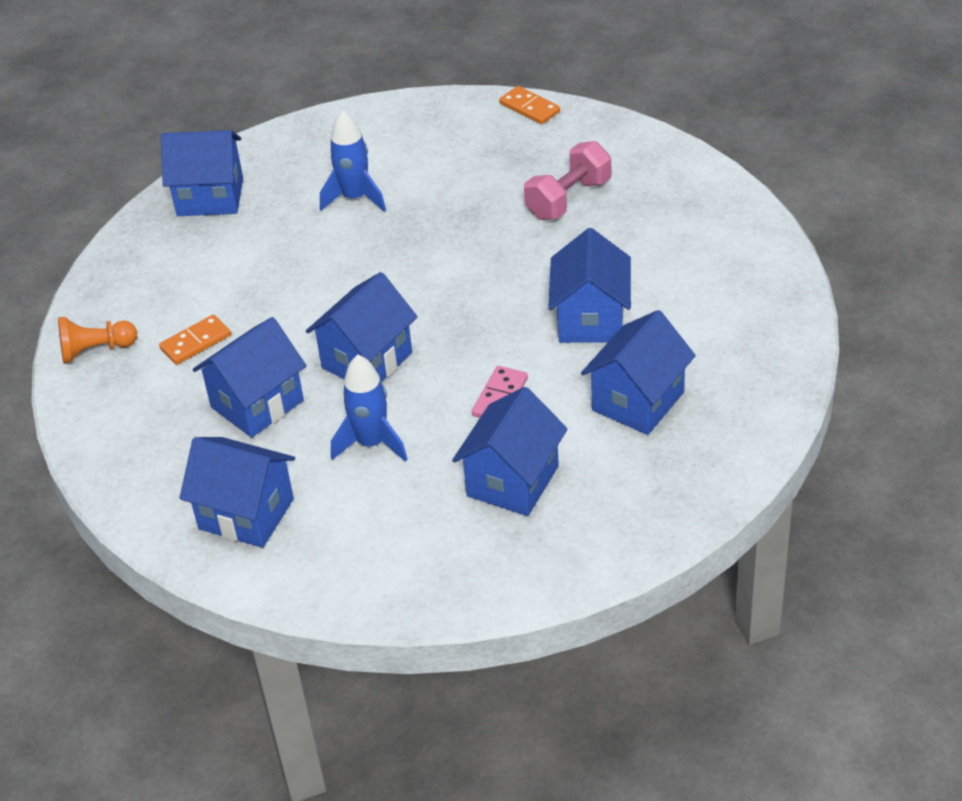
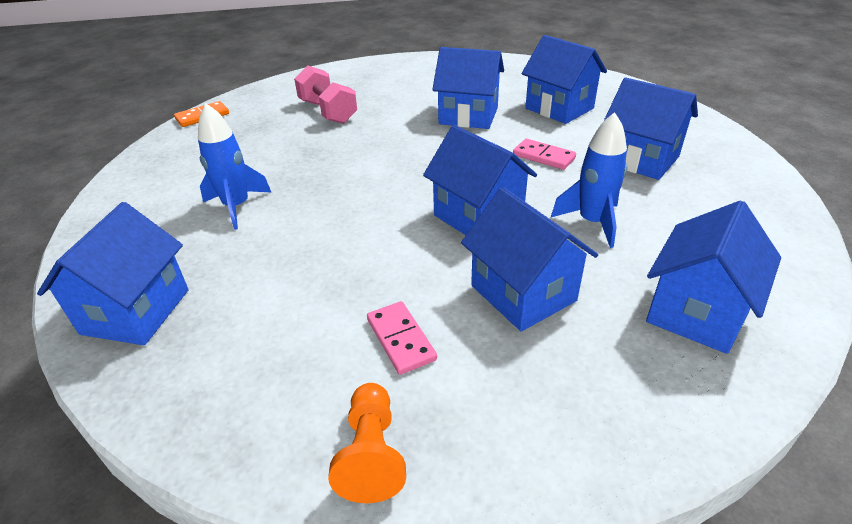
camera: 80 degrees left, 5 degrees down
orange domino [159,315,231,365] -> pink domino [367,301,437,375]

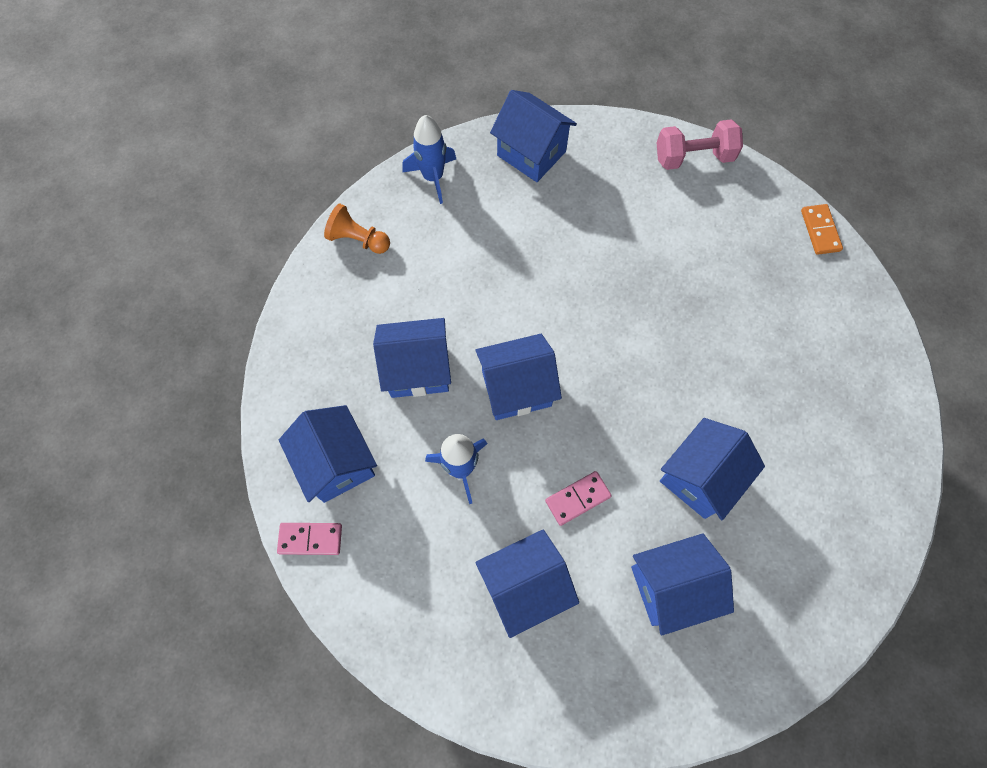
camera: 115 degrees right, 30 degrees up
blue rocket [198,103,271,230] -> blue rocket moved to [402,115,456,204]
pink dumbbell [294,65,357,124] -> pink dumbbell moved to [657,119,743,170]
pink domino [367,301,437,375] -> pink domino moved to [277,523,342,555]

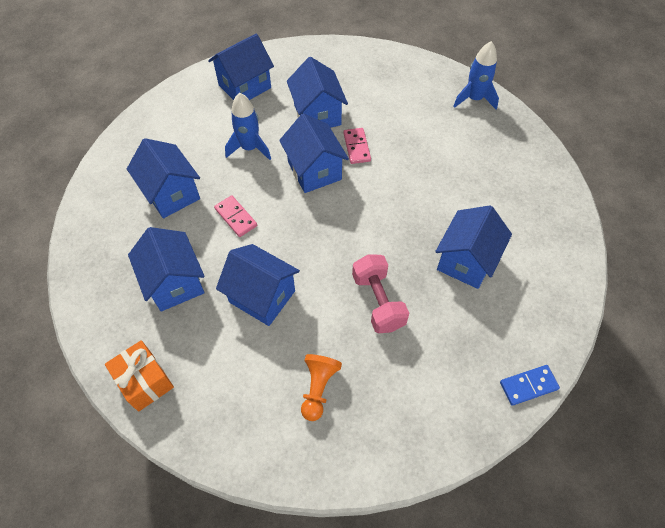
camera: 80 degrees right, 10 degrees down
pink domino [277,523,342,555] -> pink domino moved to [343,128,371,164]
orange pawn [324,203,390,254] -> orange pawn moved to [301,354,342,421]
blue house [490,90,577,182] -> blue house moved to [435,205,512,289]
pink dumbbell [657,119,743,170] -> pink dumbbell moved to [352,254,409,333]
orange domino [801,204,843,255] -> blue domino [500,365,560,406]
none -> orange gift [105,340,174,412]

